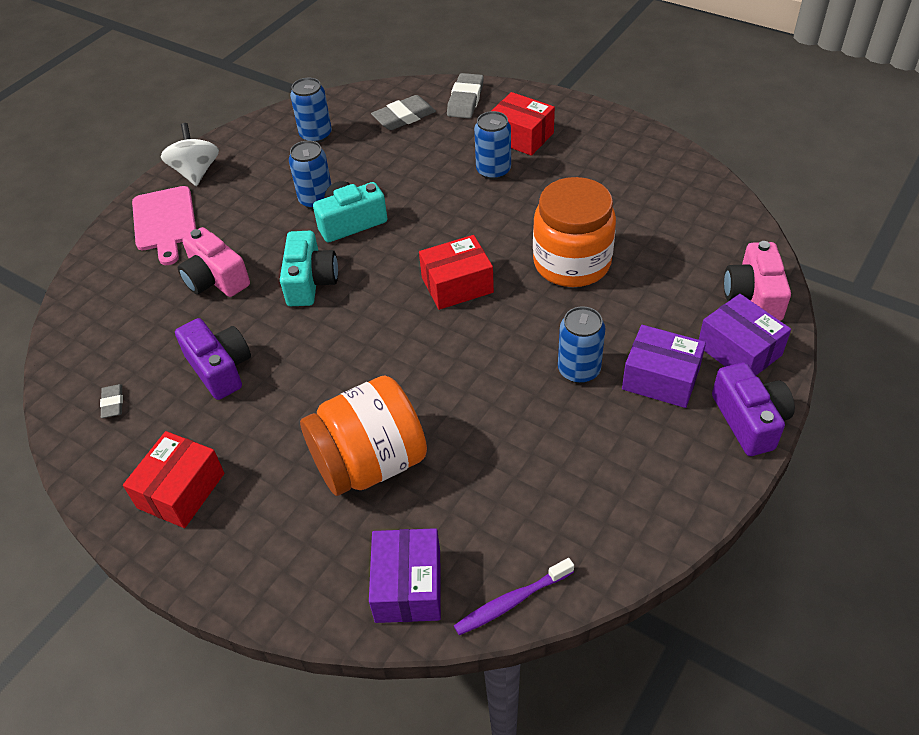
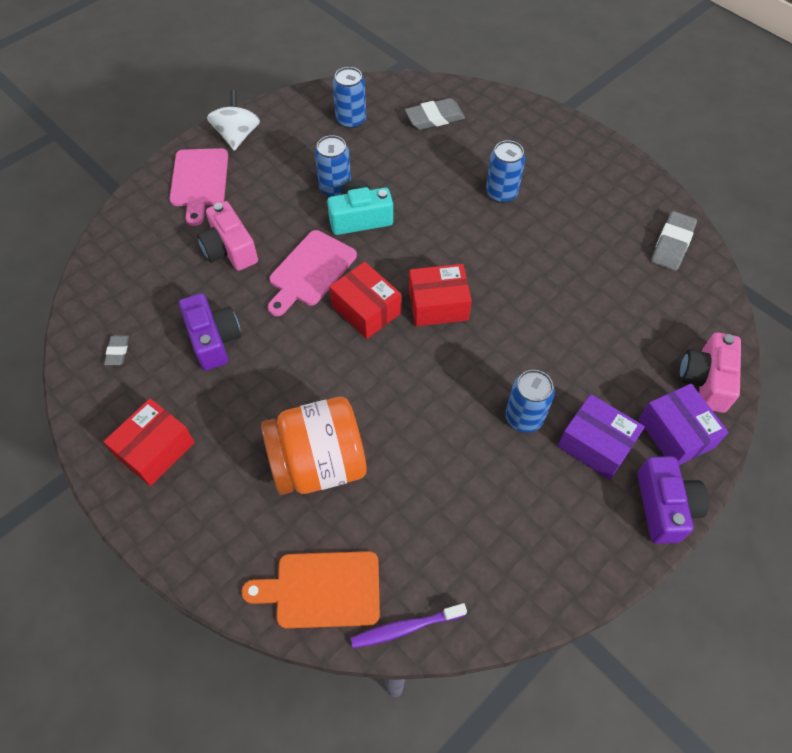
camera: 10 degrees right, 10 degrees up
turquoise camera [280,231,338,306] -> pink cutting board [268,230,357,316]
purple box [369,528,441,623] -> orange cutting board [241,551,380,628]
grey eraser [447,73,484,118] -> grey eraser moved to [651,211,697,271]
red box [492,92,555,156] -> red box moved to [329,262,401,339]
orange jar [533,177,616,287] -> none

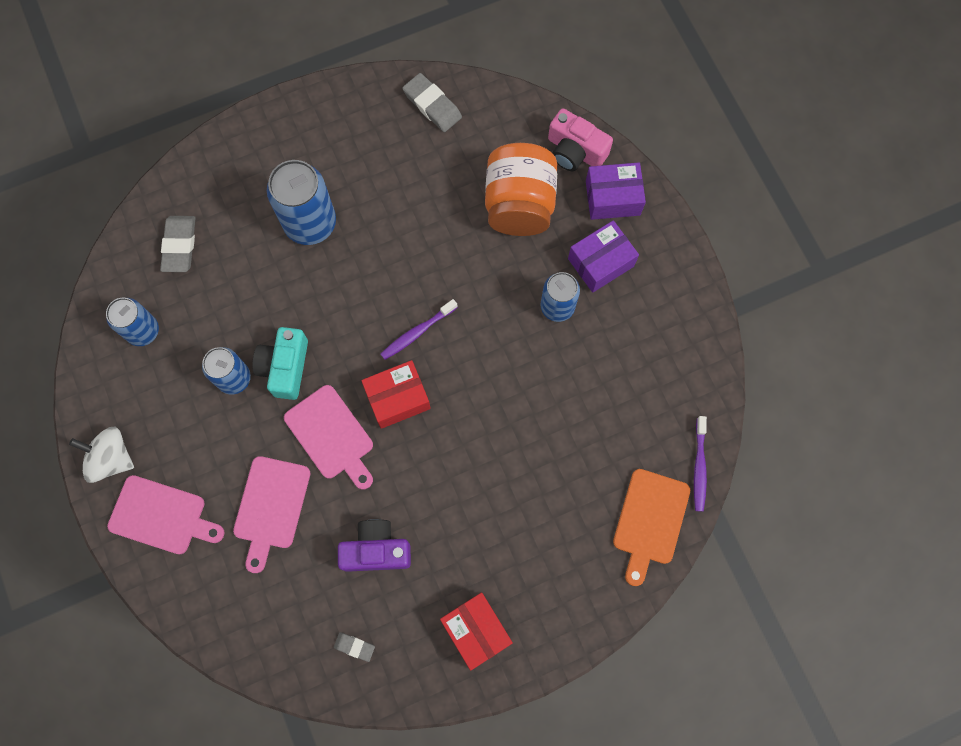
camera: 70 degrees left, 15 degrees up
pink camera [197,201,258,271] -> pink cutting board [233,456,310,573]
orange jar [261,397,366,495] -> orange jar moved to [485,143,557,236]
red box [409,264,472,326] -> purple toothbrush [381,299,458,360]
blue can [486,140,525,203] -> blue can [267,160,336,245], size x1.58
purple camera [637,456,709,544] -> none

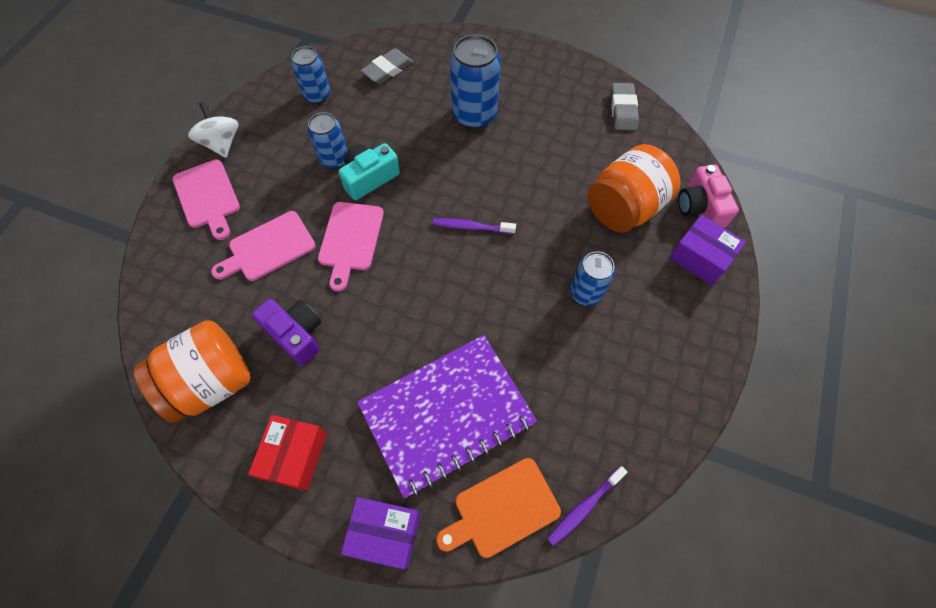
camera: 45 degrees right, 10 degrees down
grey eraser [334,632,375,662] -> orange jar [133,320,251,423]
red box [361,360,431,429] -> none
purple box [568,220,639,293] -> purple box moved to [341,497,421,569]
none -> purple notebook [357,335,537,498]

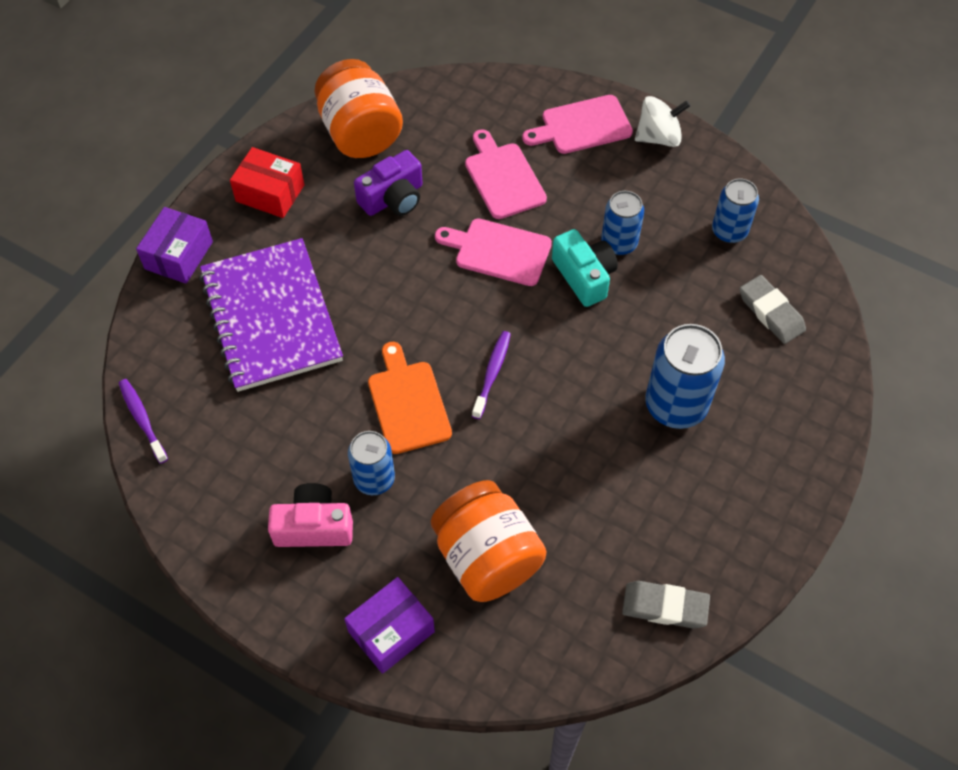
camera: 100 degrees right, 5 degrees down
orange cutting board [436,458,561,558] -> orange cutting board moved to [368,342,452,454]
pink camera [678,164,739,228] -> pink camera moved to [268,483,353,547]

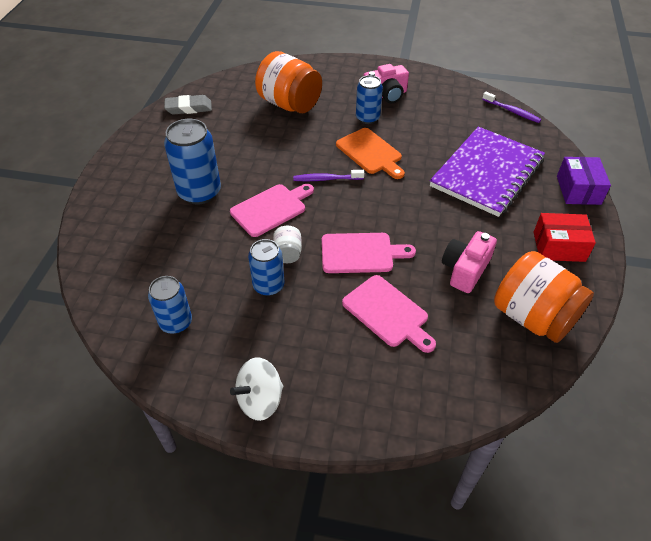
camera: 160 degrees right, 10 degrees down
purple notebook [199,238,343,392] -> purple notebook turned 75 degrees clockwise [430,127,545,217]
purple box [344,577,435,674] -> none
purple camera [354,150,422,216] -> pink camera [442,231,497,293]
purple toothbrush [472,331,511,419] -> purple toothbrush turned 90 degrees clockwise [293,170,364,181]
pink cutting board [522,95,633,154] -> pink cutting board moved to [230,184,314,237]
turquoise camera [552,229,618,307] -> white jar [273,226,302,263]
grey eraser [740,275,806,344] -> none

